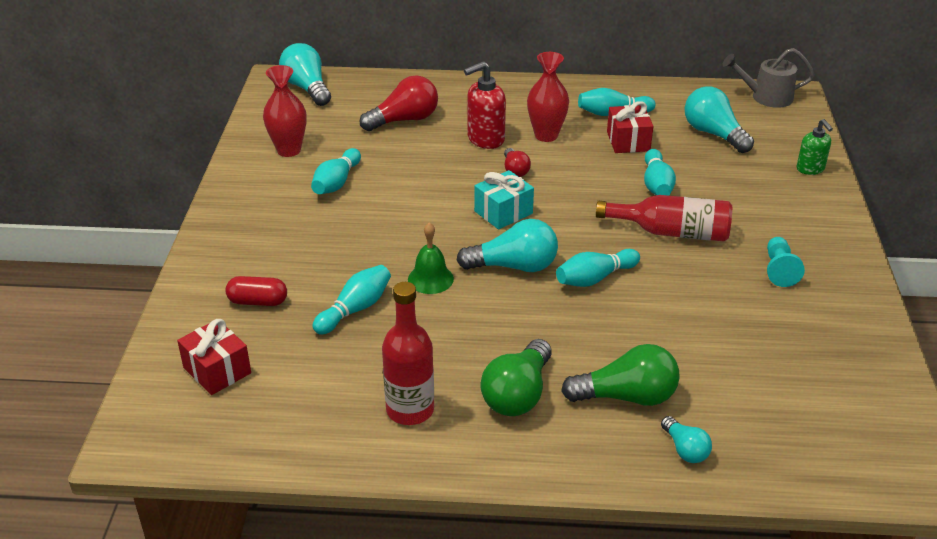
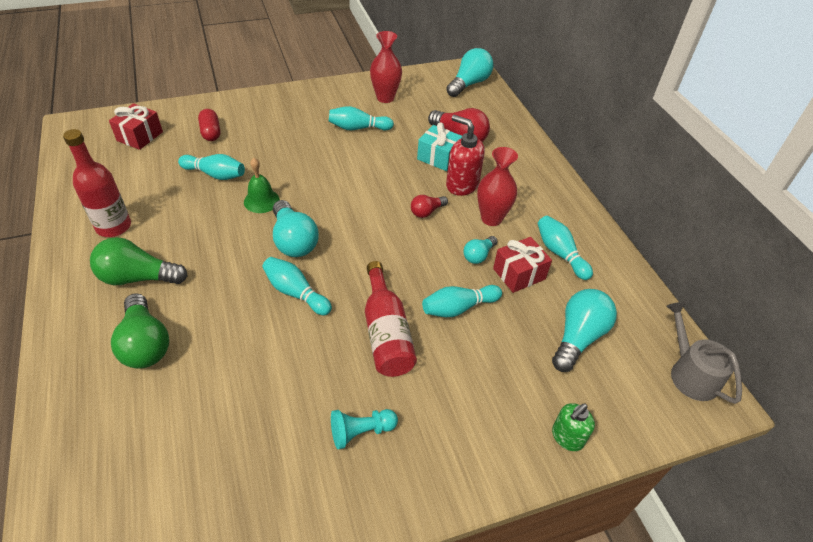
camera: 65 degrees right, 10 degrees up
turquoise gift [474,170,534,229] -> turquoise gift moved to [417,122,462,171]
turquoise light bulb [661,416,712,463] -> turquoise light bulb moved to [464,236,498,264]

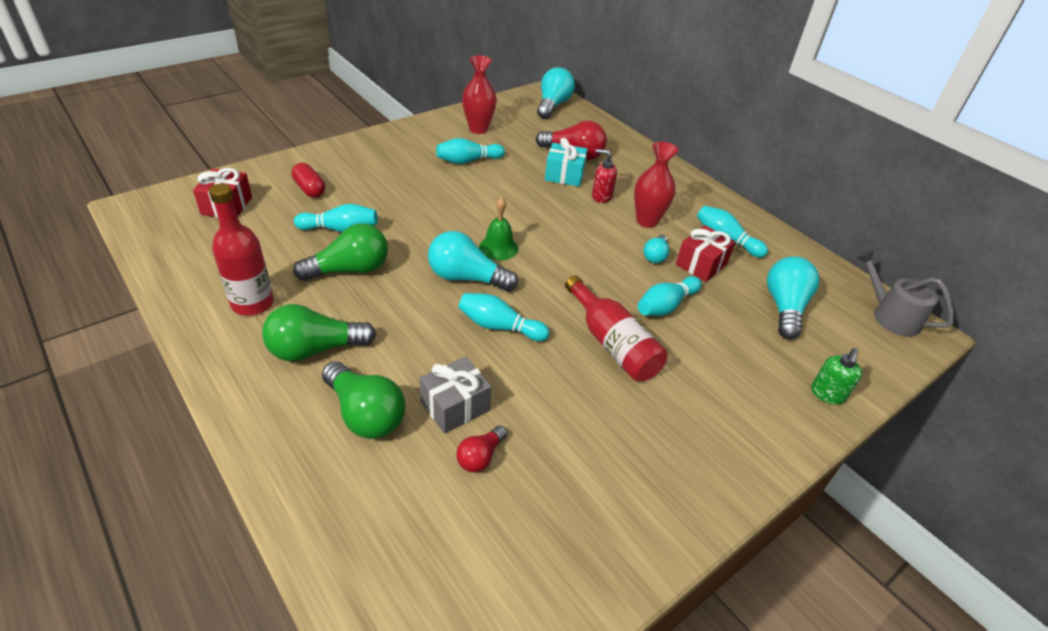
camera: 20 degrees left, 5 degrees down
green bell [244,158,280,213] -> green bell moved to [479,197,518,261]
turquoise light bulb [273,200,319,257] -> turquoise light bulb turned 150 degrees clockwise [428,231,518,291]
turquoise pawn [331,409,398,449] -> none
red light bulb [411,195,448,218] -> red light bulb moved to [456,426,507,472]
red soap dispenser [446,115,485,196] -> red soap dispenser [592,149,617,203], size x0.65
none -> green light bulb [293,223,388,281]
none -> grey gift [420,356,491,433]

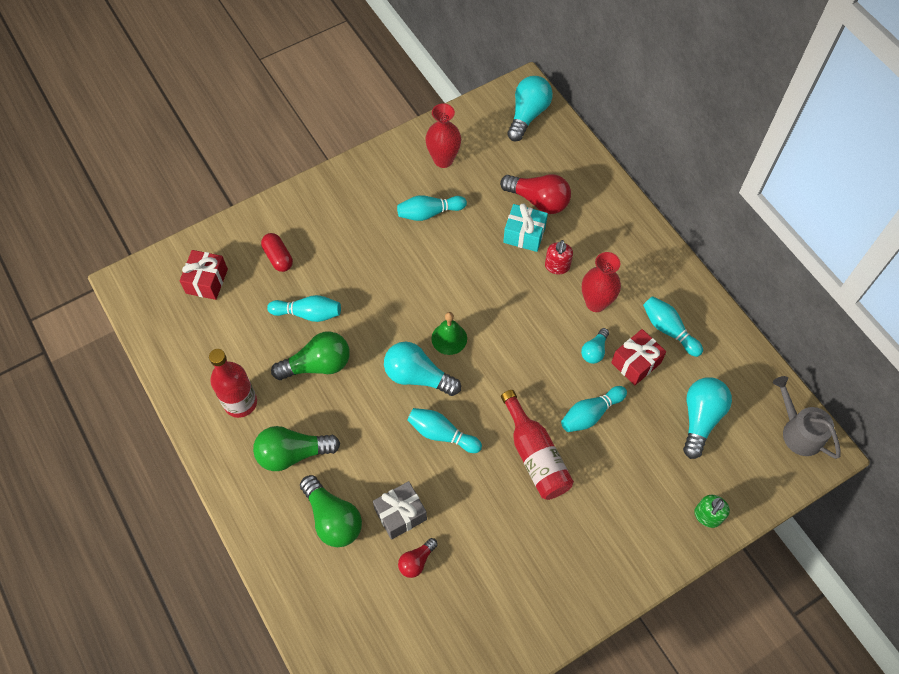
camera: 10 degrees right, 20 degrees up
red soap dispenser [592,149,617,203] -> red soap dispenser turned 105 degrees counterclockwise [545,240,573,274]

